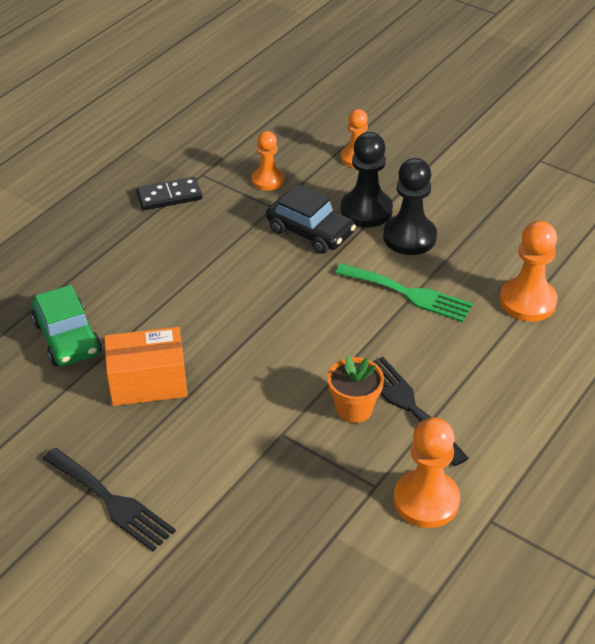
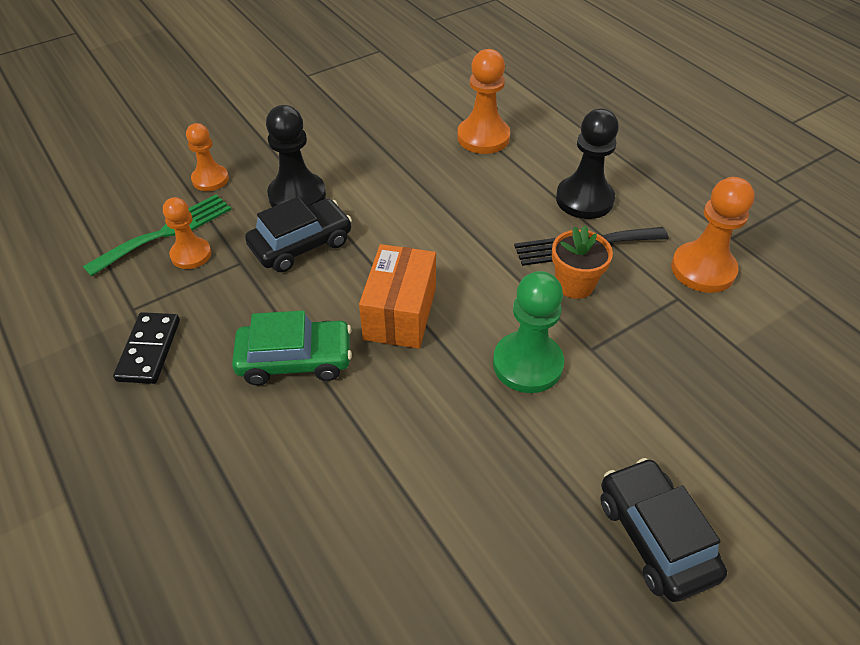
camera: 70 degrees left, 5 degrees up
green car [31,285,102,366] -> green car moved to [232,310,352,385]
black fork [43,448,176,551] -> black car [600,458,727,602]
orange box [104,327,187,406] -> orange box moved to [359,244,436,349]
green fork [335,263,473,322] -> green fork moved to [83,194,232,277]
black pawn [383,158,437,255] -> black pawn moved to [556,109,619,219]
none -> green pawn [493,271,564,393]

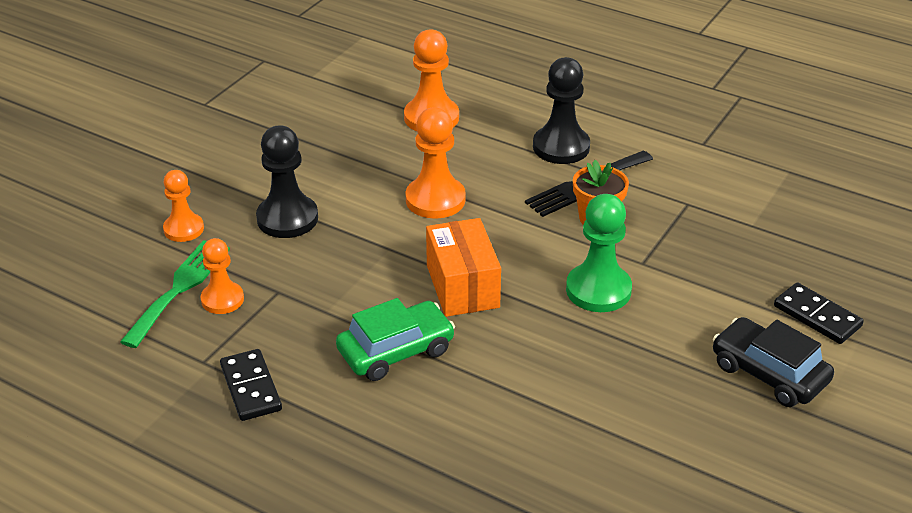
camera: 25 degrees left, 10 degrees down
black car [245,197,352,272] -> none
orange pawn [671,177,755,293] -> orange pawn moved to [406,107,466,219]
none -> black domino [774,282,864,344]

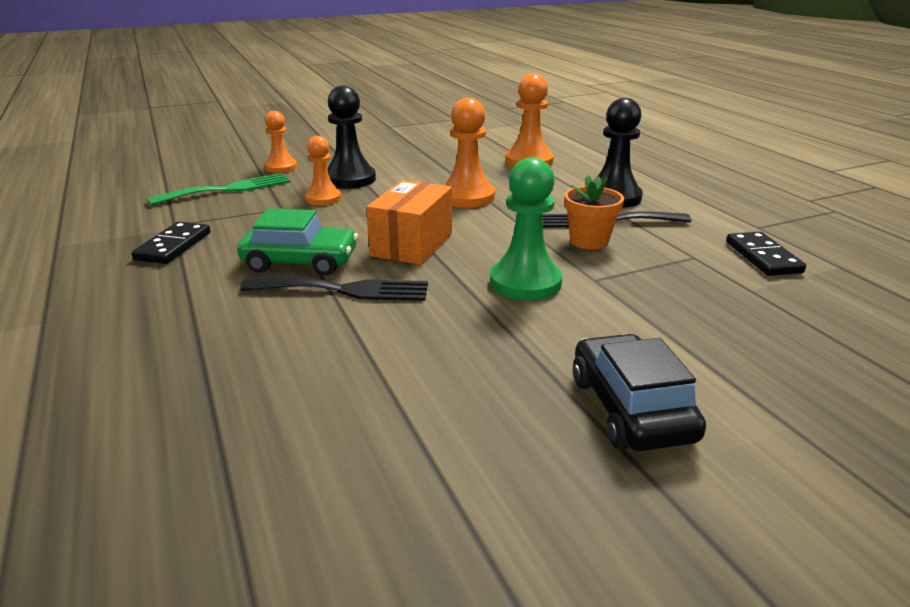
camera: 35 degrees right, 10 degrees down
orange pawn [201,238,244,314] -> orange pawn moved to [305,136,341,205]
black domino [774,282,864,344] -> black domino moved to [726,232,806,276]
none -> black fork [240,277,428,301]

